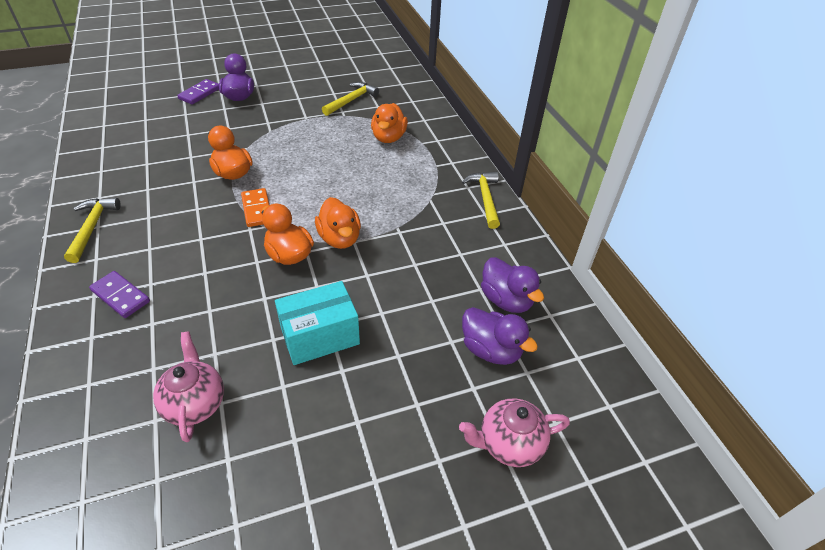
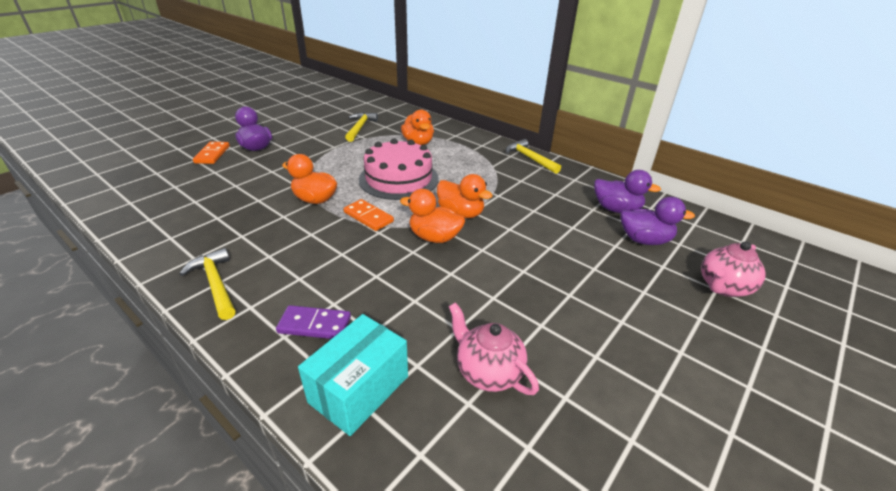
camera: 30 degrees left, 10 degrees down
purple domino [177,79,219,104] -> orange domino [193,142,230,164]
turquoise box [275,281,360,365] -> turquoise box moved to [298,314,408,436]
none -> pink cake [359,138,439,200]

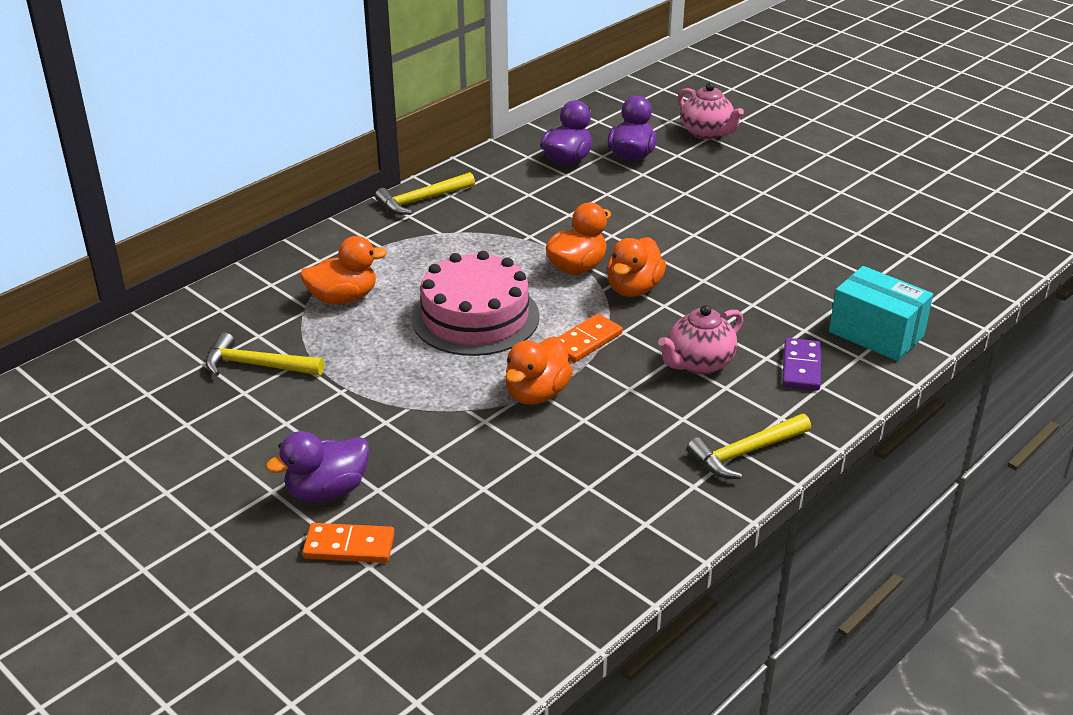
camera: 85 degrees left, 0 degrees up
pink teapot [449,302,539,395] -> pink teapot moved to [658,305,743,374]

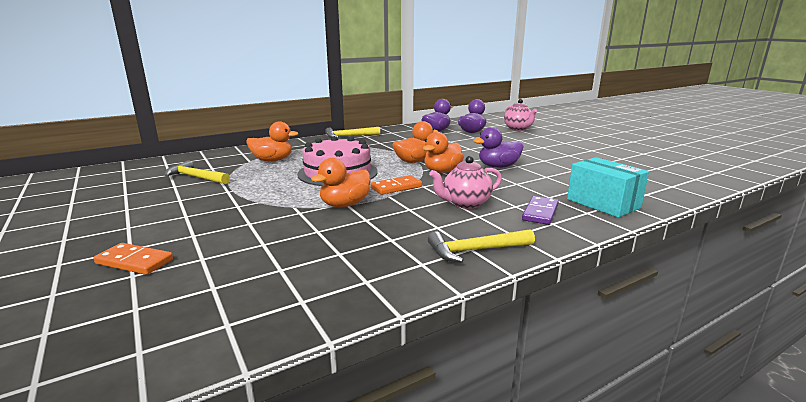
camera: 15 degrees right, 15 degrees down
purple duck [266,431,370,502] -> purple duck moved to [473,127,524,168]

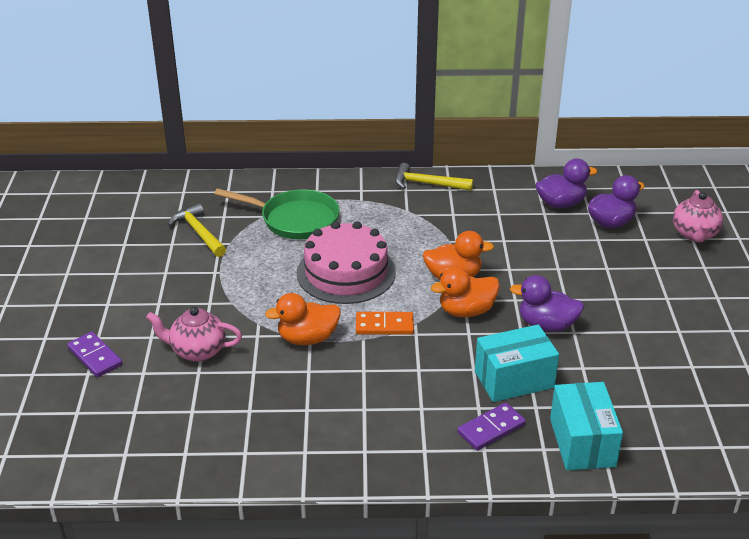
camera: 30 degrees right, 15 degrees up
orange domino [94,243,173,275] -> purple domino [67,332,122,377]
orange duck [246,122,299,162] -> green pan [214,188,340,239]
yellow hammer [428,229,535,263] -> none
pink teapot [429,156,502,209] -> pink teapot moved to [146,307,242,362]
none -> turquoise box [475,325,559,402]

